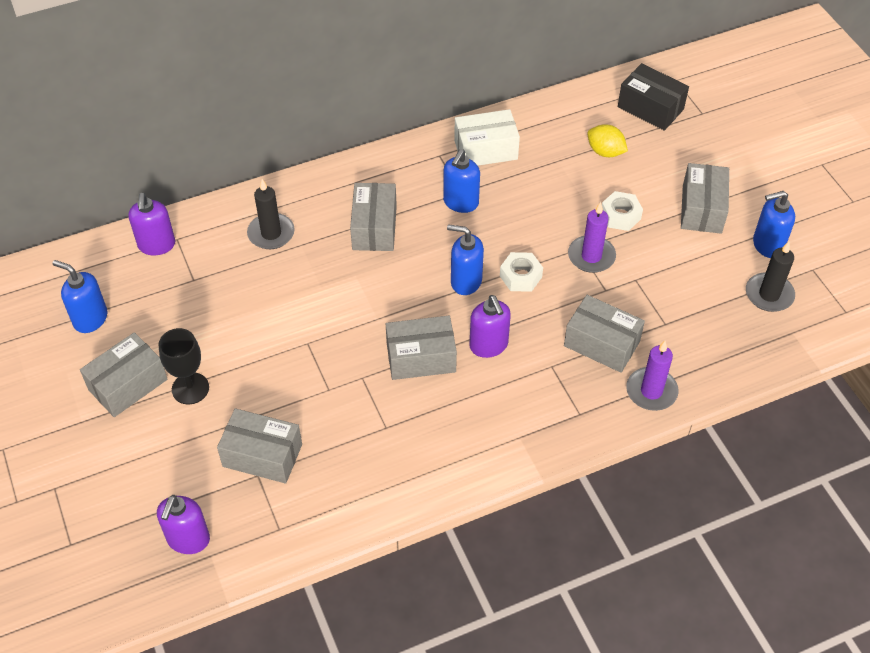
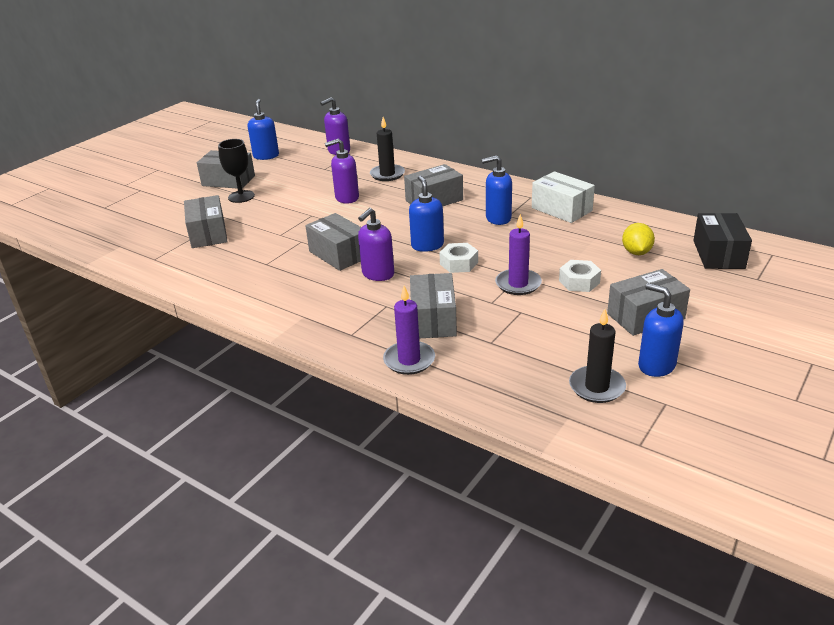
camera: 60 degrees right, 20 degrees down
purple soap dispenser [157,495,210,554] -> purple soap dispenser moved to [325,139,359,204]

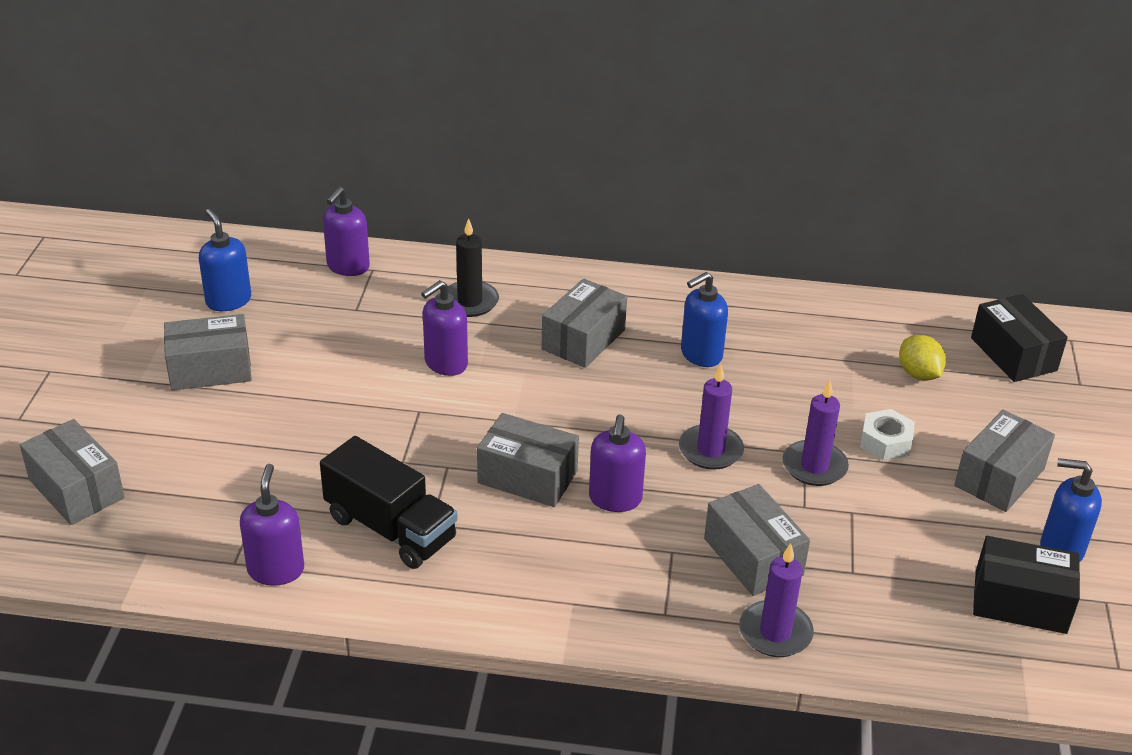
camera: 30 degrees left, 5 degrees up
grey box [184,195,228,248] -> grey box moved to [20,419,125,525]
black goblet [218,139,255,203] -> none
blue soap dispenser [409,176,444,252] -> none
white nut [439,243,478,273] -> purple candle [679,364,744,470]
white box [532,171,595,223] -> none
black candle [569,309,626,403] -> black box [973,536,1080,634]
none -> purple soap dispenser [240,464,304,586]
none -> black truck [320,436,457,569]

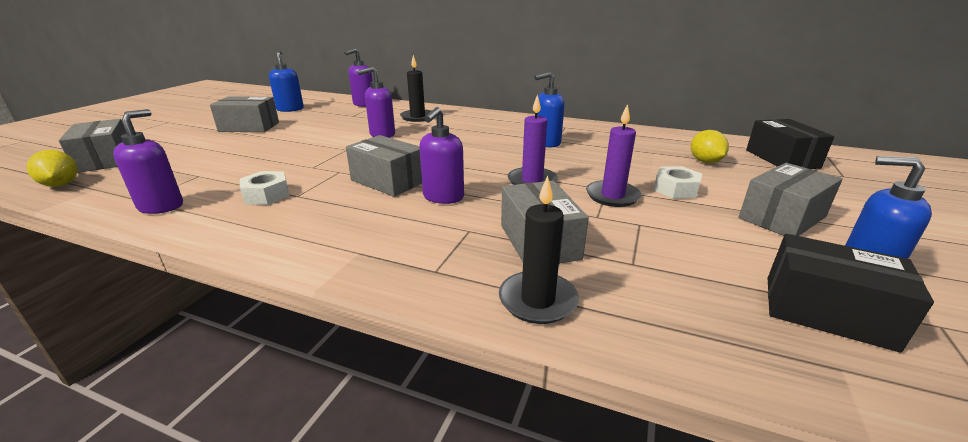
camera: 15 degrees right, 10 degrees down
black truck [320,436,457,569] -> white nut [240,171,289,205]
grey box [542,279,627,368] -> none
purple candle [739,543,814,657] -> black candle [499,176,579,324]
none -> yellow lemon [27,150,78,187]

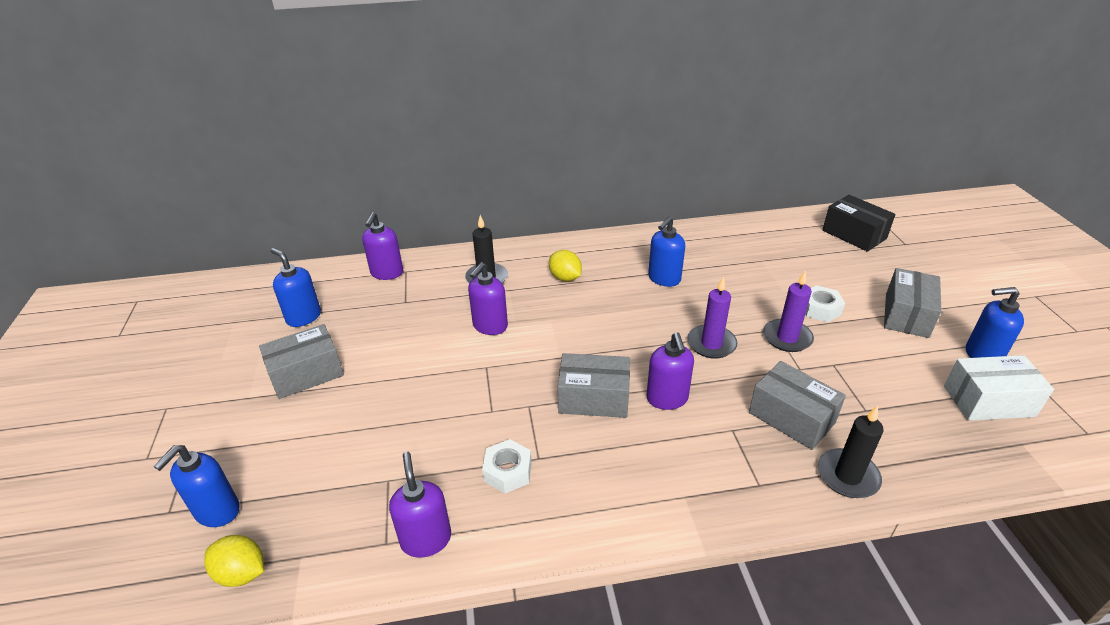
camera: 30 degrees left, 10 degrees up
grey box [59,119,127,173] -> blue soap dispenser [154,445,240,527]
yellow lemon [691,130,729,163] -> yellow lemon moved to [549,250,582,281]
black box [768,234,934,353] -> white box [944,355,1054,421]

